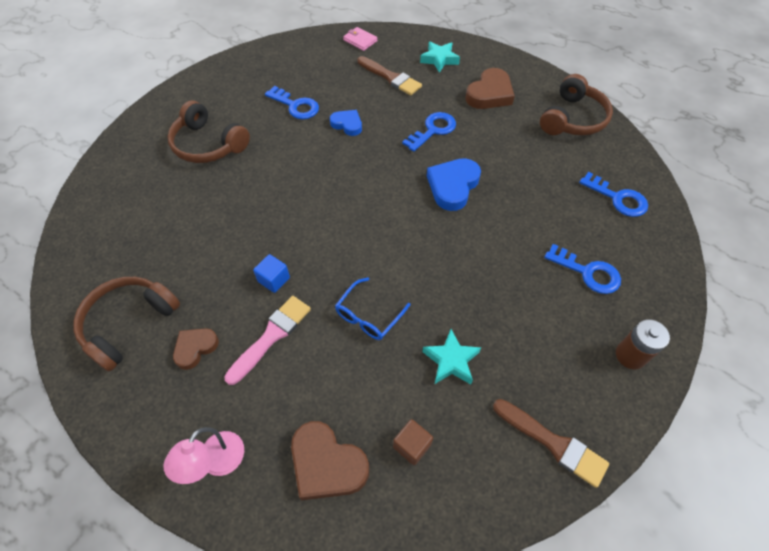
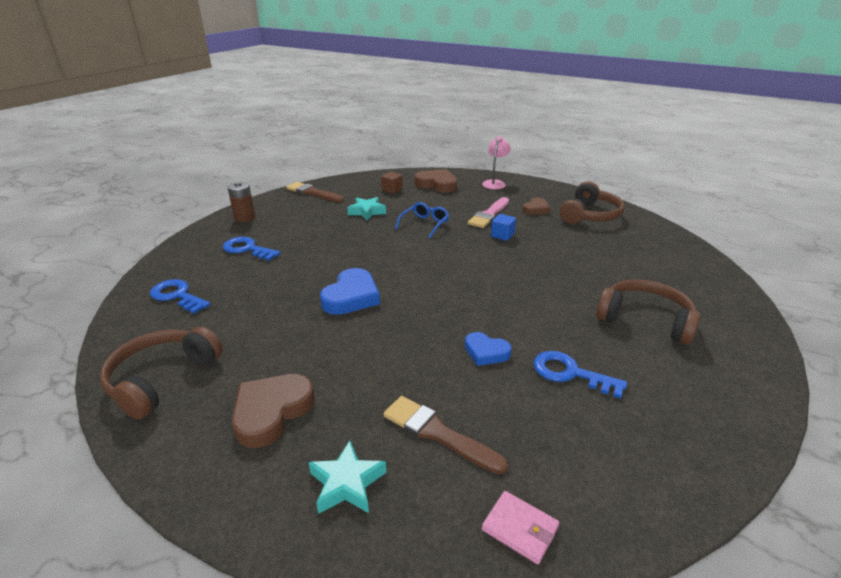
camera: 175 degrees right, 25 degrees down
blue key [402,112,456,152] -> none

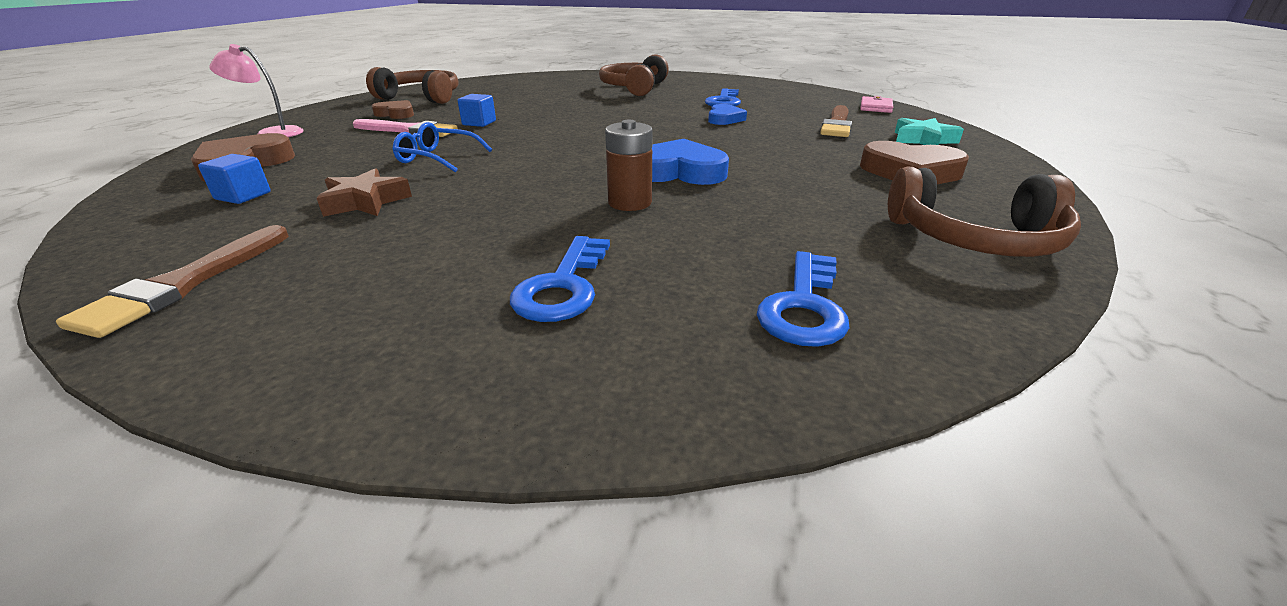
camera: 105 degrees left, 0 degrees up
brown battery [227,182,255,222] -> brown battery moved to [605,120,653,211]
turquoise star [347,197,386,220] -> brown star [317,168,412,217]
brown cube [381,172,403,194] -> blue cube [198,154,271,204]

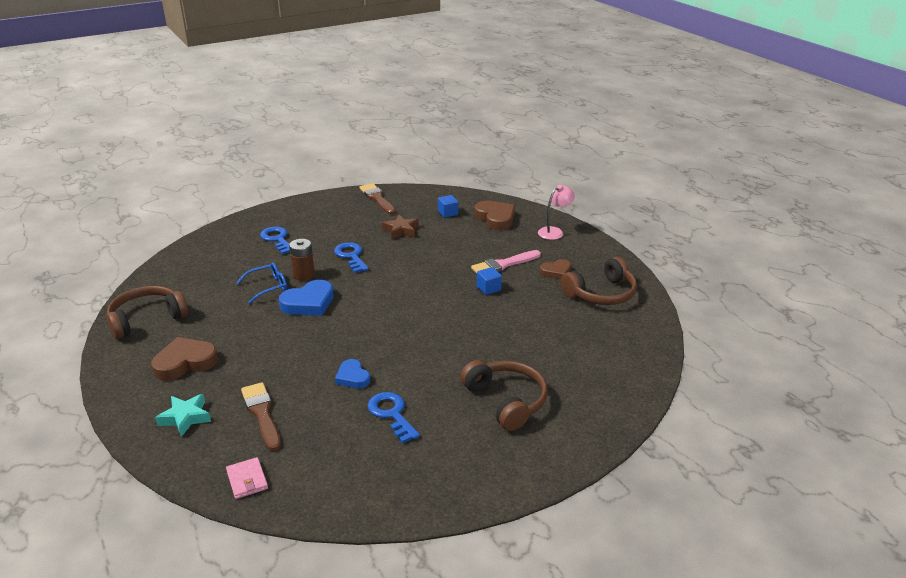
camera: 135 degrees right, 0 degrees up
blue glasses [393,122,492,173] -> blue glasses moved to [237,263,287,304]
blue key [757,251,849,347] -> blue key moved to [334,242,369,273]

